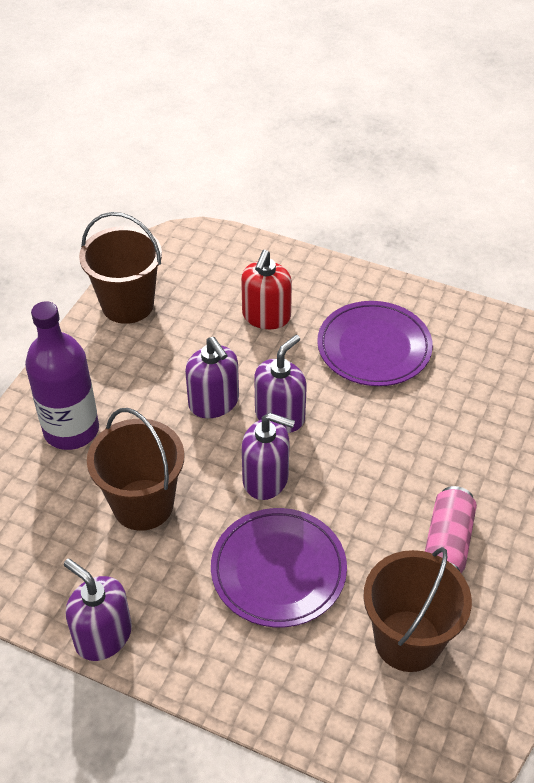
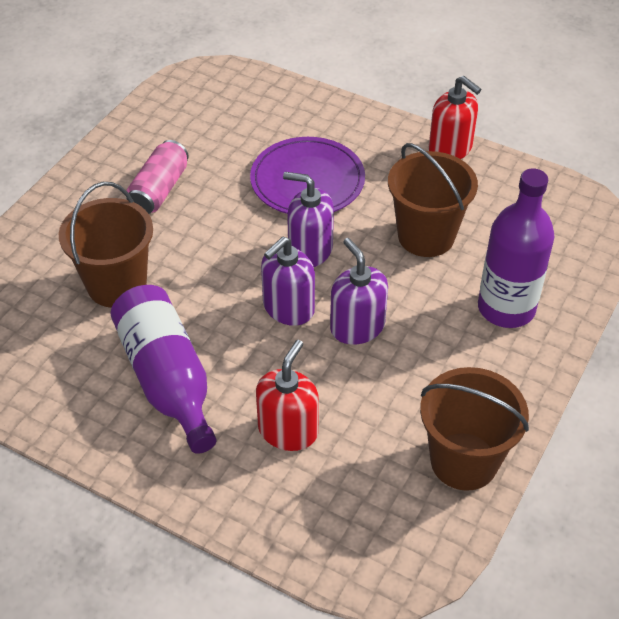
camera: 175 degrees left, 0 degrees up
purple soap dispenser [64,559,132,661] -> red soap dispenser [429,76,481,159]
purple plate [317,301,433,386] -> purple bottle [111,285,217,454]
brown bucket [363,547,472,672] -> brown bucket moved to [59,182,153,308]

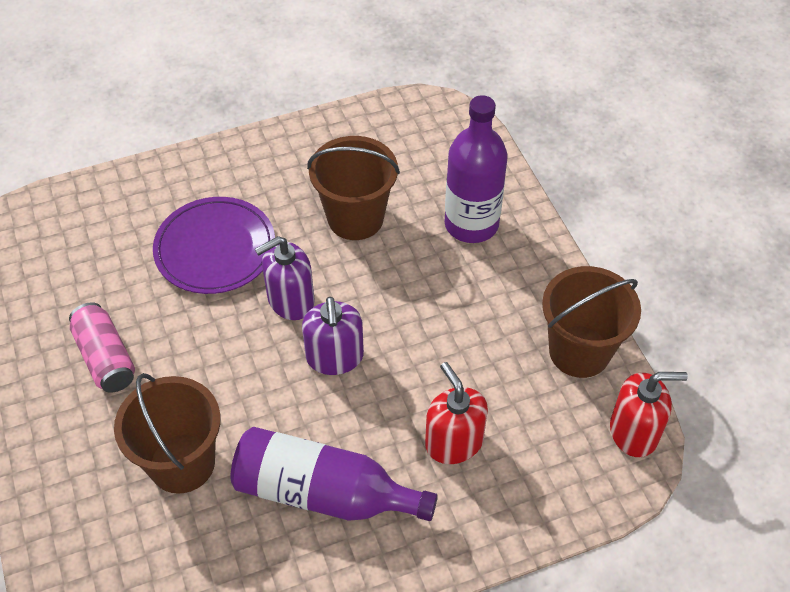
camera: 50 degrees left, 5 degrees up
purple soap dispenser [330,238,388,345] -> none
red soap dispenser [429,76,481,159] -> red soap dispenser moved to [610,372,688,457]

